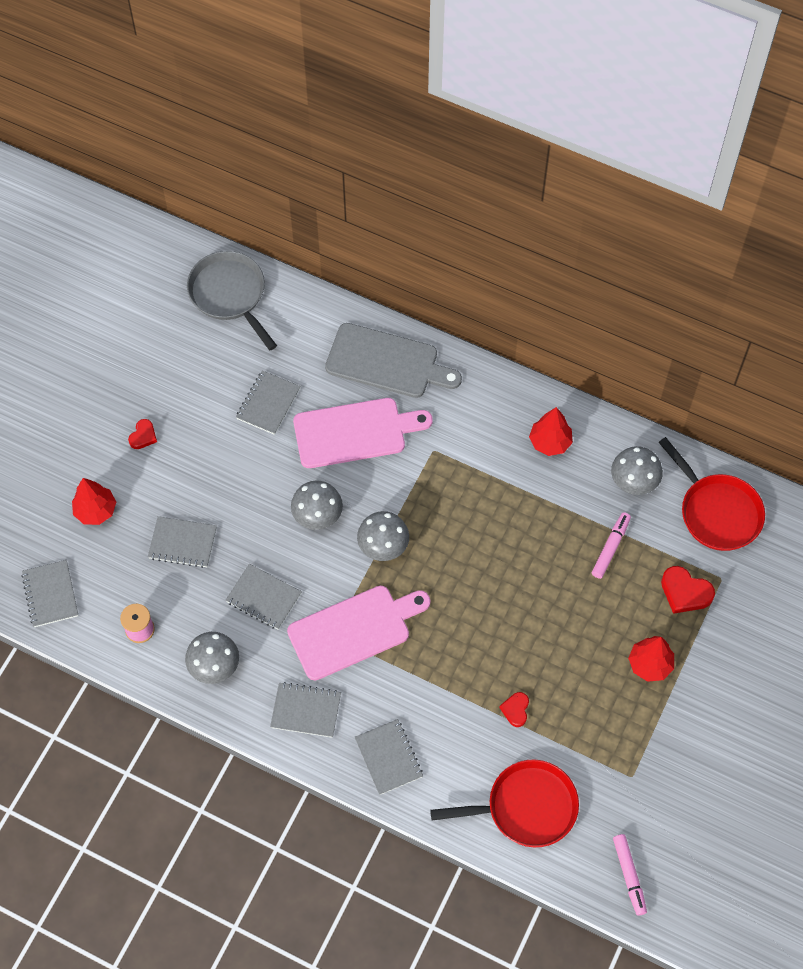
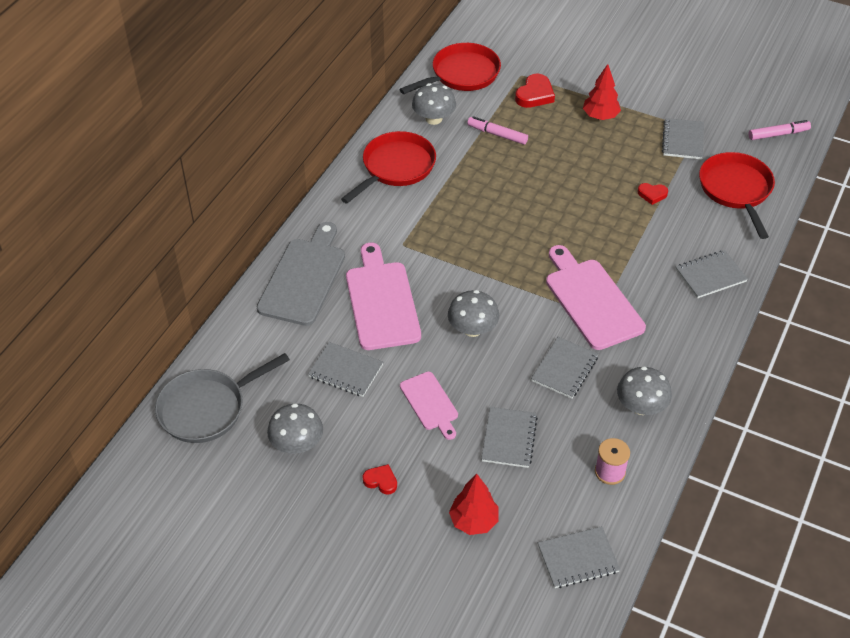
camera: 90 degrees left, 15 degrees down
grey notebook [270,682,341,738] -> grey notebook moved to [662,118,704,160]
grey mushroom [357,511,409,561] -> grey mushroom moved to [267,403,323,454]
red tree [529,407,573,456] -> red pan [341,131,436,203]
none -> pink cutting board [400,371,458,440]

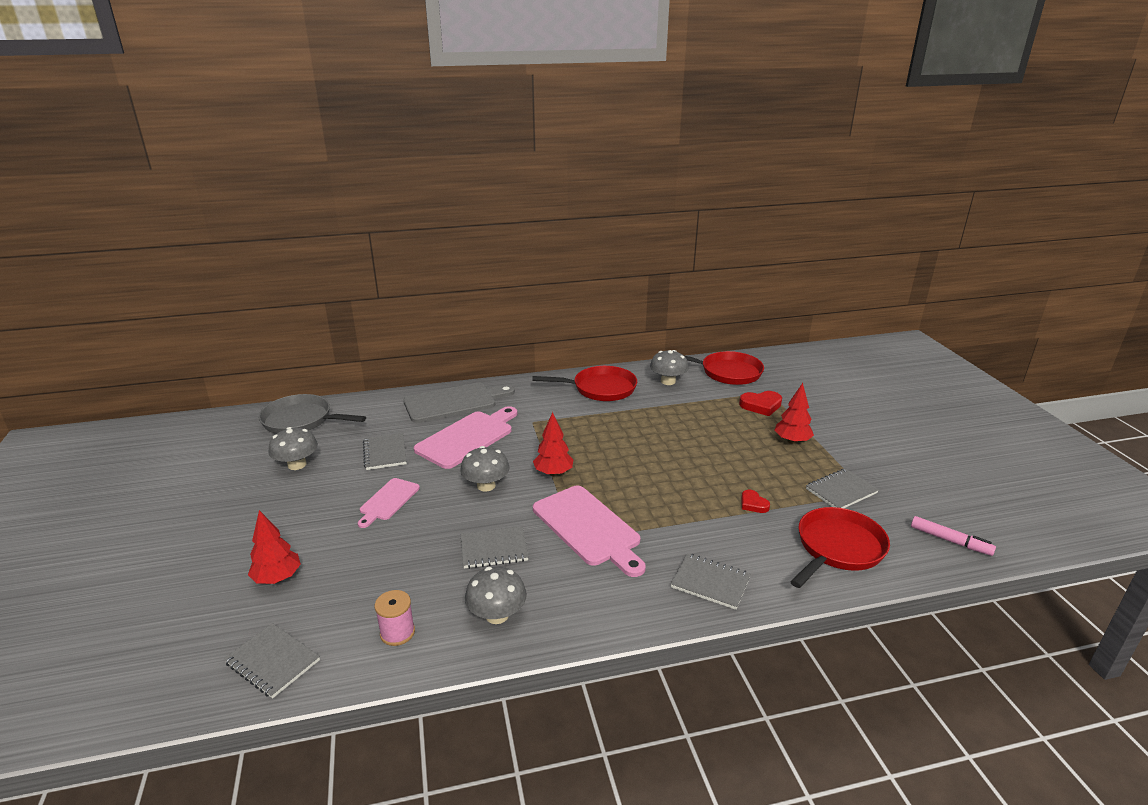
camera: 50 degrees right, 20 degrees down
red heart [362,464,397,495] -> none
pink marker [467,116,528,145] -> none
grey notebook [481,407,538,468] -> none
pink cutting board [546,245,646,350] -> pink cutting board turned 120 degrees clockwise [533,486,646,577]
none -> red tree [533,412,574,476]

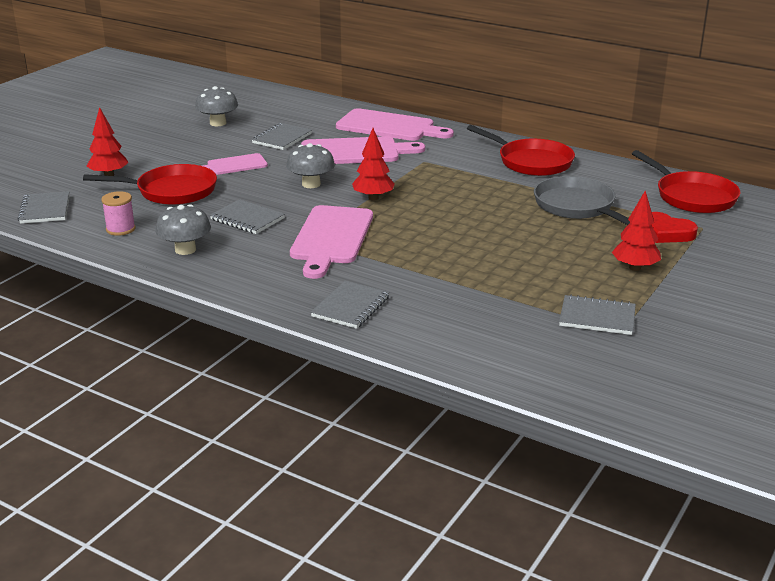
camera: 45 degrees right, 0 degrees up
grey pan [259,394,366,434] -> grey pan moved to [534,176,630,225]
grey cutting board [403,383,515,423] -> pink cutting board [336,108,454,141]
grey mushroom [650,350,689,385] -> none
grey notebook [671,553,751,610] -> grey notebook turned 45 degrees clockwise [311,281,390,329]
red heart [741,490,770,513] -> none
red pan [790,507,890,588] -> red pan moved to [83,164,217,205]
pink marker [911,516,996,556] -> none

